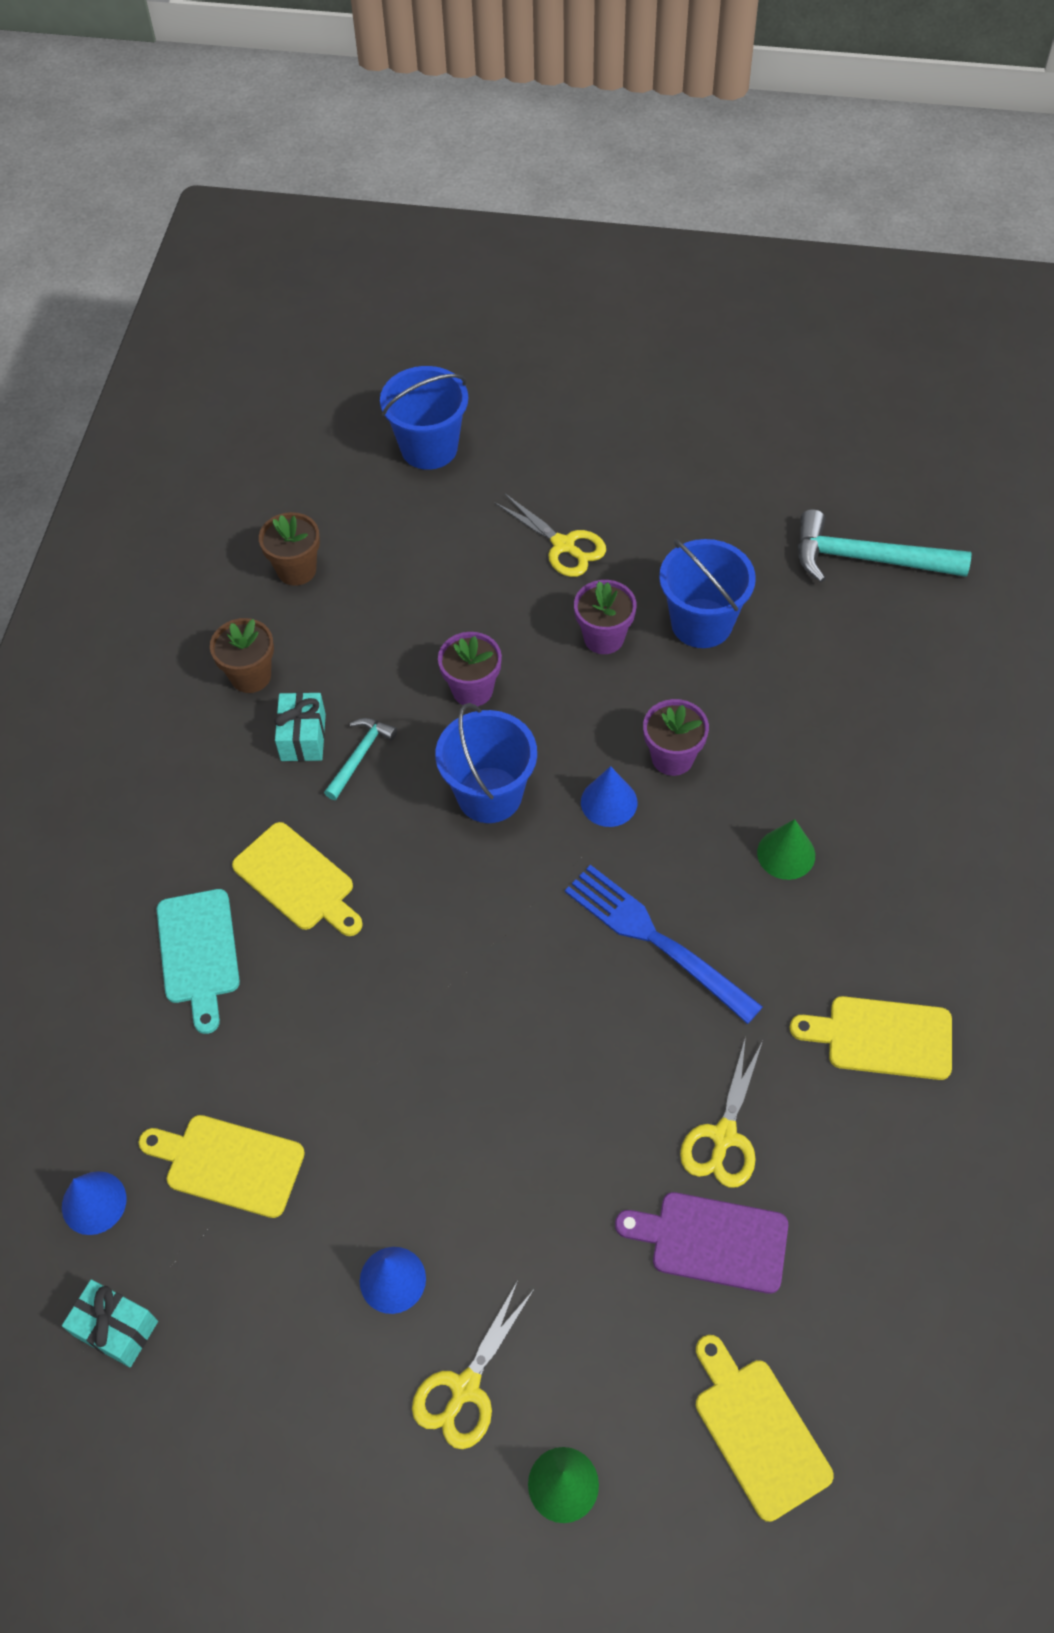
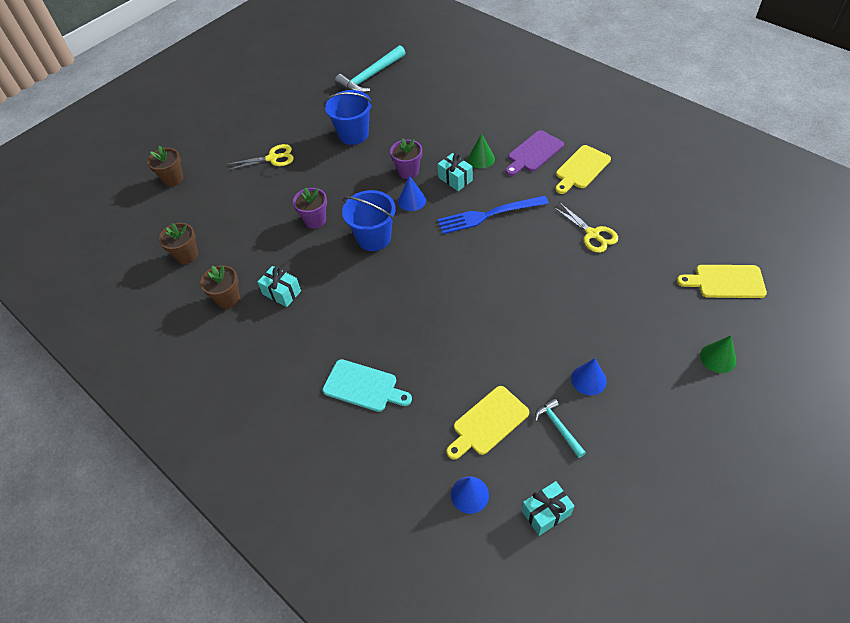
camera: 55 degrees left, 5 degrees down
yellow cutting board [232,822,363,936] -> none
turquoise hammer [324,718,397,800] -> turquoise hammer moved to [535,398,586,458]
blue bucket [380,366,468,470] -> brown flower pot [147,146,183,187]
yellow scissors [412,1281,534,1449] -> none
purple flower pot [574,580,637,654] -> none
purple cutting board [615,1192,788,1294] -> purple cutting board moved to [506,130,564,176]
none -> turquoise gift [438,153,473,191]

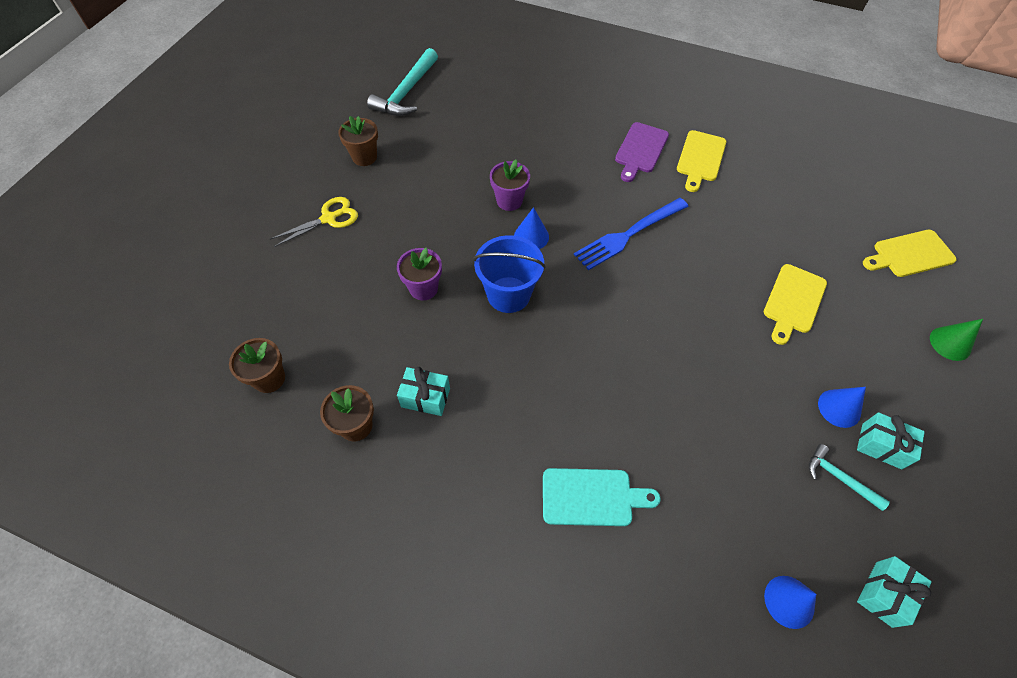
camera: 25 degrees left, 5 degrees up
brown flower pot [147,146,183,187] -> brown flower pot moved to [338,116,378,166]
blue bucket [324,90,373,145] -> none
turquoise gift [438,153,473,191] -> turquoise gift moved to [857,412,925,469]
yellow cutting board [446,386,529,460] -> yellow cutting board moved to [764,264,827,345]
green cone [468,133,495,169] -> none
yellow scissors [553,202,618,253] -> none

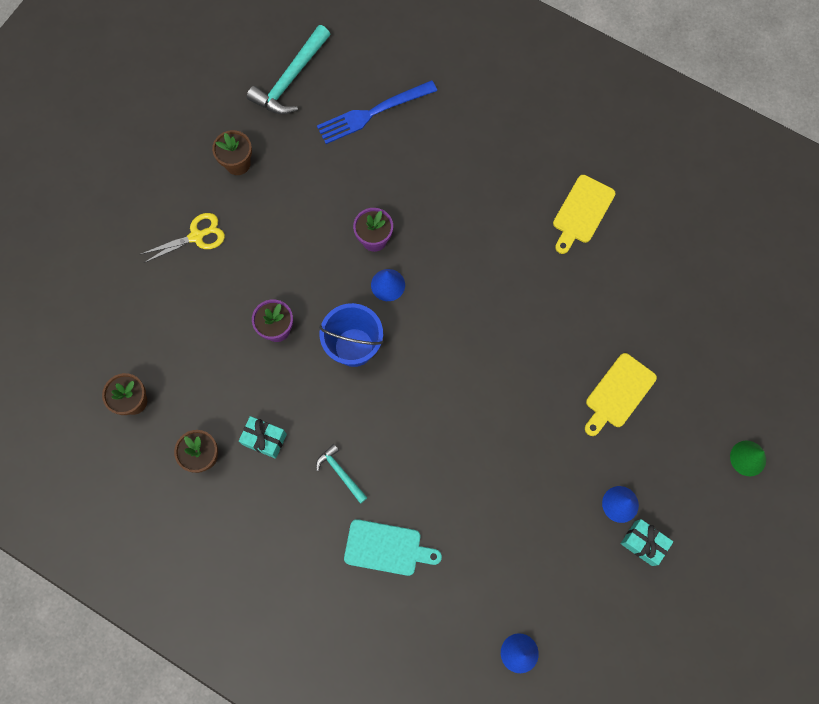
camera: 10 degrees right, 15 degrees up
blue fork [574,198,689,270] -> blue fork moved to [317,80,437,144]
purple cutting board [615,122,669,182] -> none
turquoise hammer [809,444,890,511] -> turquoise hammer moved to [316,444,368,504]
turquoise gift [857,556,932,628] -> none
yellow cutting board [863,230,957,277] -> none

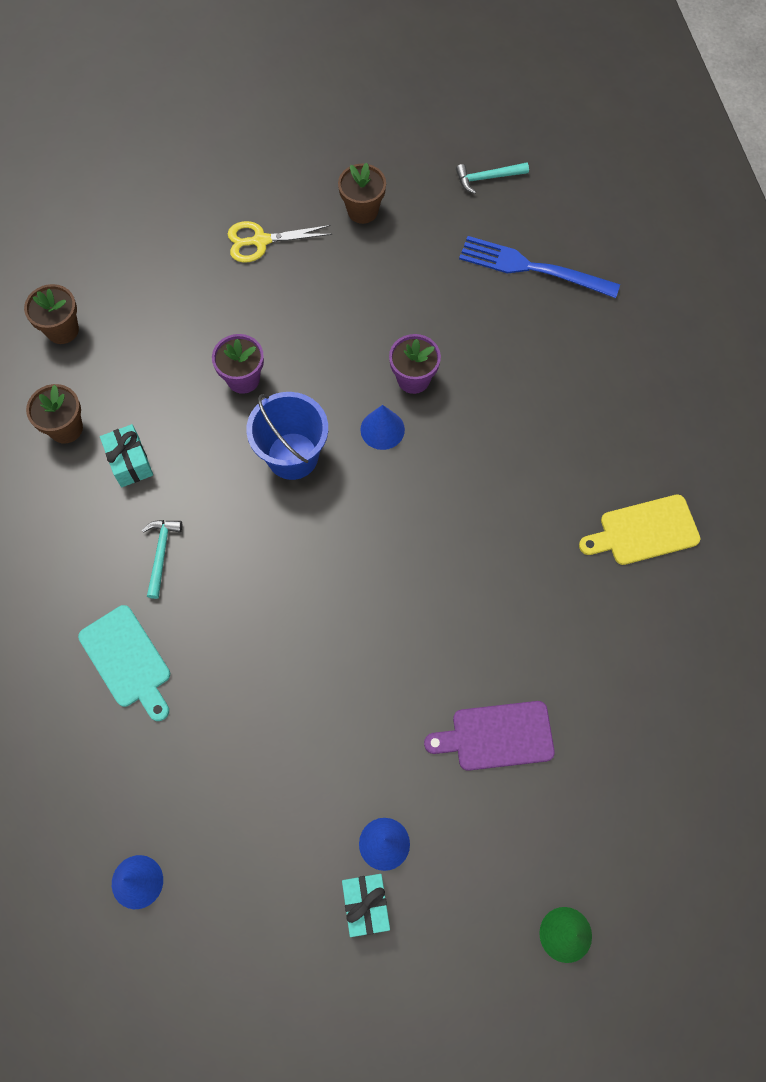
camera: 45 degrees right, 5 degrees down
yellow scissors [141,213,225,263] -> yellow scissors turned 150 degrees clockwise [228,221,332,263]
turquoise hammer [247,25,330,114] -> turquoise hammer [456,162,529,194], size x0.54
yellow cutting board [585,353,657,436] -> purple cutting board [424,701,555,771]

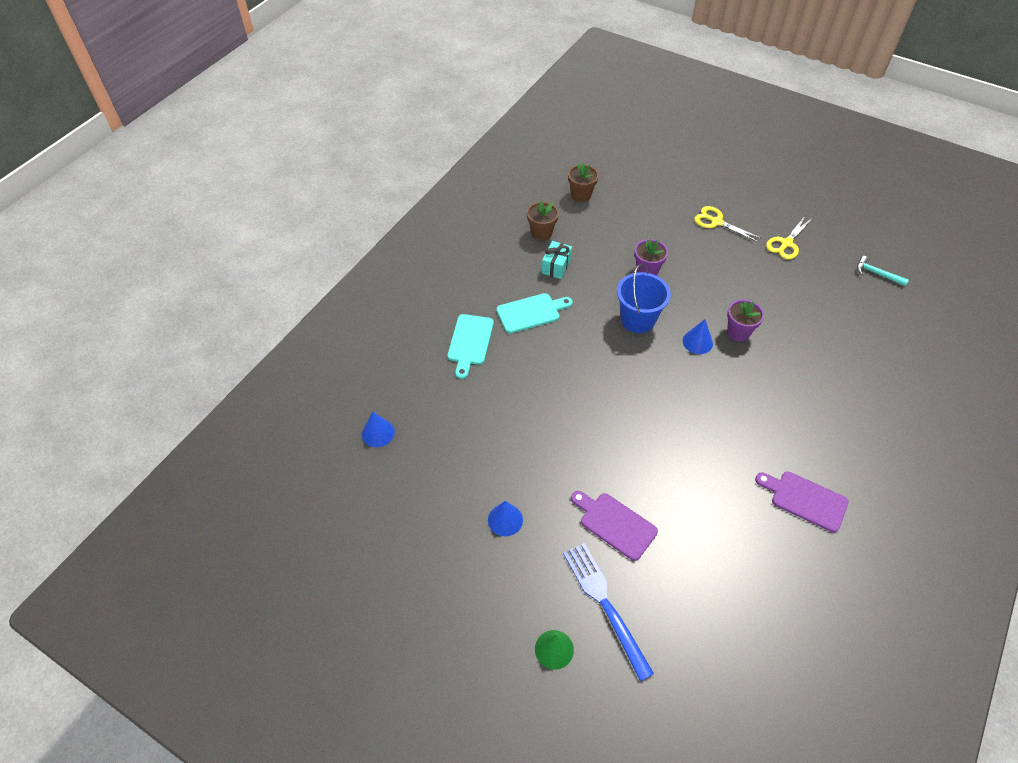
camera: 45 degrees right, 15 degrees down
turquoise hammer [142,520,182,599] -> turquoise cutting board [497,293,573,333]
brown flower pot [338,163,386,224] -> yellow scissors [766,216,811,259]
turquoise gift [342,874,390,937] -> none
blue fork [459,236,620,298] -> blue fork moved to [563,543,654,681]
yellow cutting board [579,495,700,565] -> purple cutting board [755,471,849,533]

